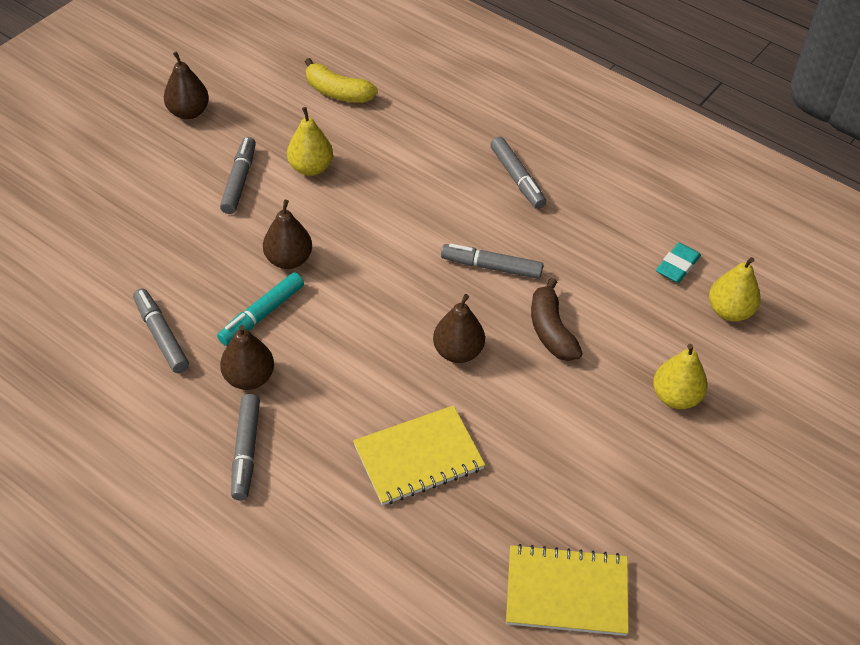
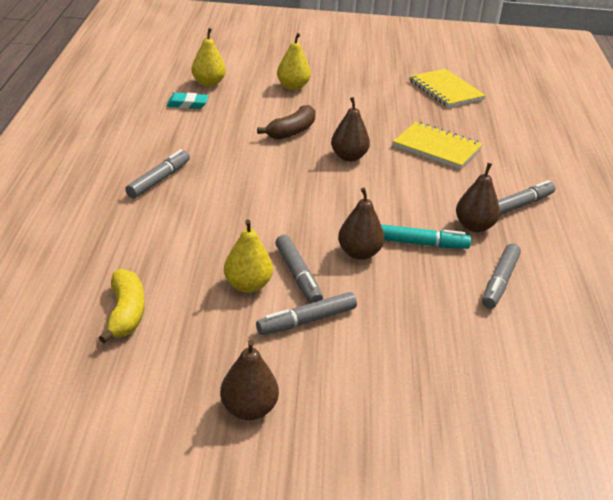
camera: 125 degrees left, 15 degrees down
grey marker [441,243,543,279] -> grey marker moved to [275,235,323,303]

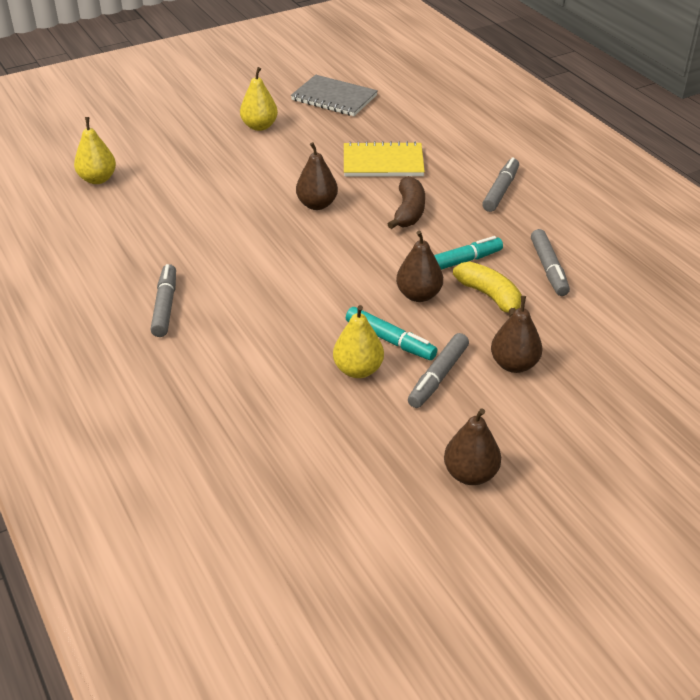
camera: 30 degrees left, 5 degrees up
yellow banana [99,269,145,344] -> yellow banana moved to [453,261,522,317]
turquoise eraser [167,93,208,109] -> none
brown banana [257,105,316,140] -> brown banana moved to [388,176,425,229]
grey marker [275,235,323,303] -> turquoise marker [346,307,437,360]
yellow pear [277,33,311,90] -> yellow pear moved to [240,67,278,131]
yellow notebook [409,69,486,108] -> grey notebook [291,75,378,116]
brown pear [456,163,500,232] -> brown pear moved to [491,296,543,373]

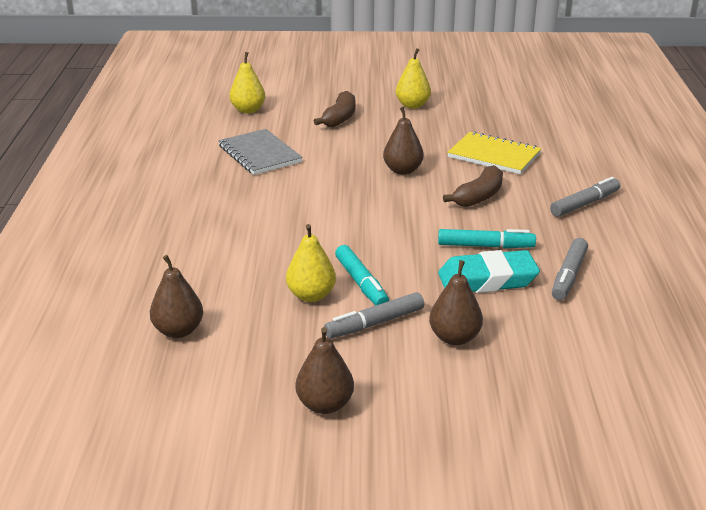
camera: 30 degrees right, 10 degrees down
grey marker [151,264,176,337] -> none
grey notebook [291,75,378,116] -> grey notebook moved to [218,129,303,175]
brown pear [396,231,443,302] -> brown pear moved to [150,255,203,338]
yellow banana [453,261,522,317] -> turquoise eraser [438,250,540,293]
none -> brown banana [314,91,355,127]

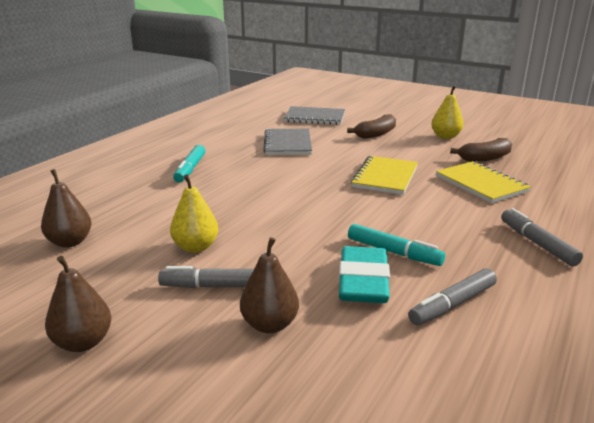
camera: 30 degrees right, 5 degrees down
yellow pear [229,52,265,113] -> grey notebook [284,106,345,125]
turquoise marker [335,245,389,306] -> turquoise marker moved to [173,145,205,182]
brown pear [383,107,424,175] -> yellow notebook [351,156,418,195]
turquoise eraser [438,250,540,293] -> turquoise eraser turned 75 degrees clockwise [339,246,390,303]
brown banana [443,165,503,207] -> brown banana moved to [450,138,512,162]
grey marker [550,177,620,217] -> grey marker turned 105 degrees counterclockwise [501,208,583,266]

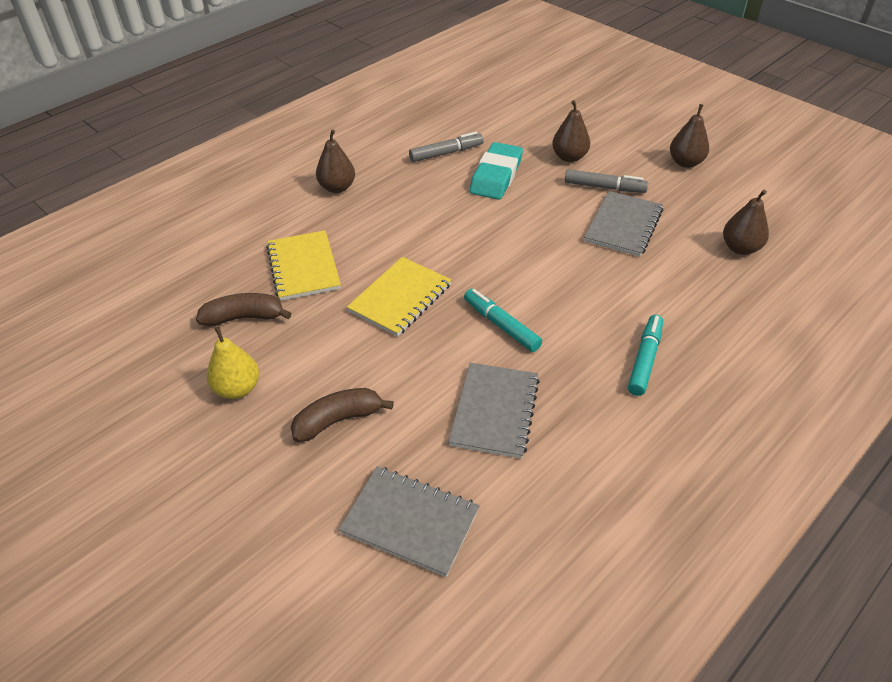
camera: 165 degrees left, 20 degrees up
yellow pear [170,175,218,253] -> grey notebook [584,191,663,257]
turquoise marker [348,224,445,266] -> turquoise marker moved to [464,289,542,352]
grey marker [501,208,583,266] -> brown pear [316,129,355,193]

